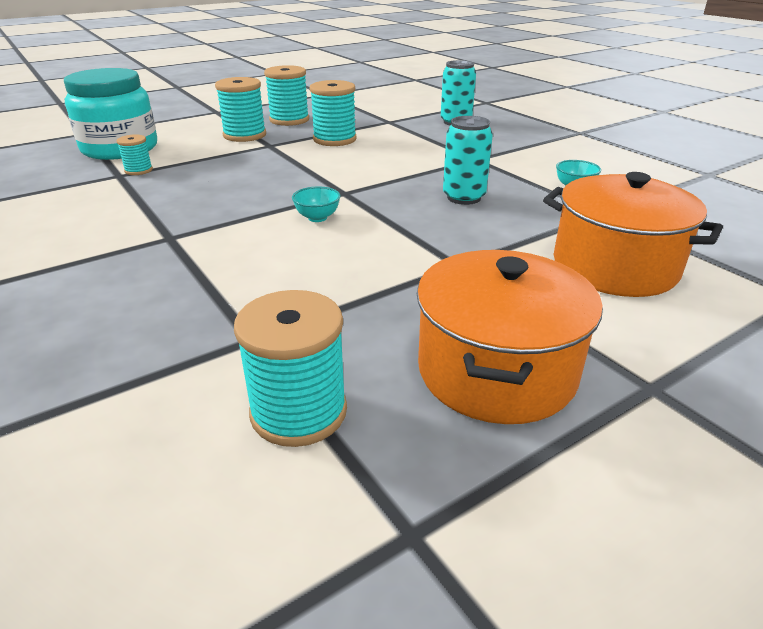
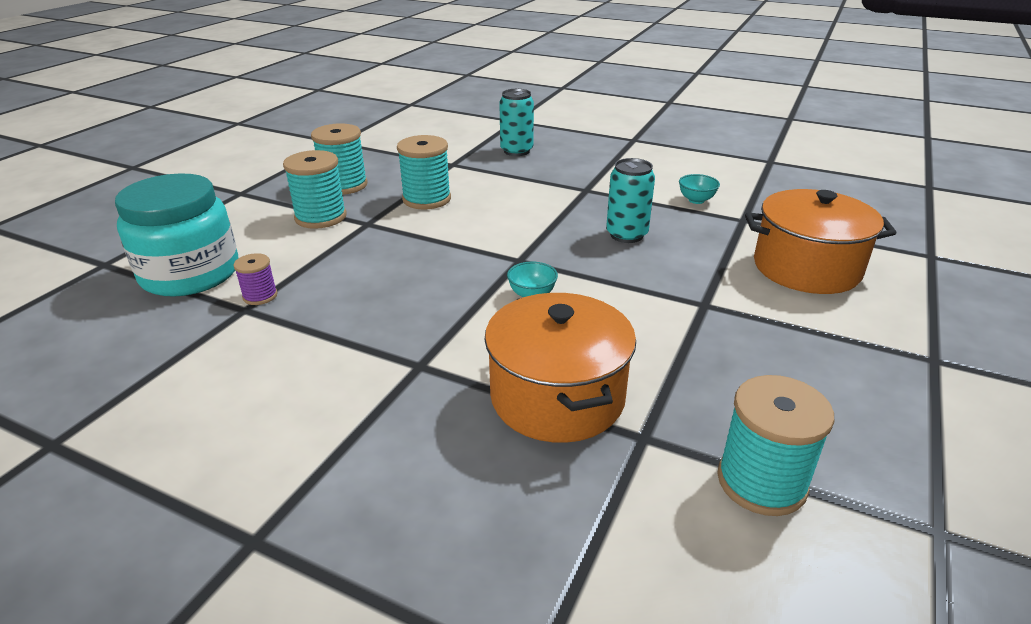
camera: 30 degrees left, 0 degrees up
turquoise spool [116,134,153,175] -> purple spool [233,253,278,305]
orange pot [417,250,603,424] -> orange pot moved to [485,293,636,443]

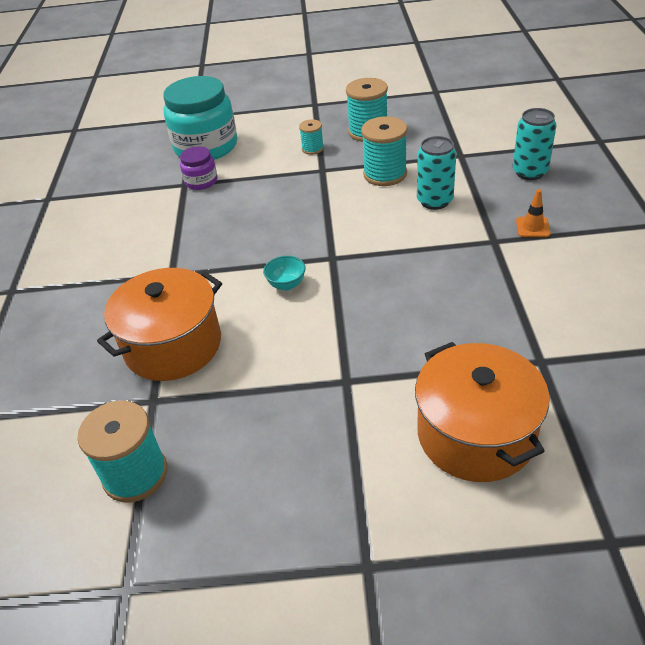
camera: 65 degrees right, 10 degrees up
purple spool [233,253,278,305] -> purple jar [180,146,217,190]
turquoise spool [283,150,347,229] -> turquoise spool [299,119,324,155], size x0.54
turquoise can [606,158,655,243] -> turquoise can moved to [417,136,456,210]
turquoise bowl [679,174,720,204] -> none
none -> orange traffic cone [516,189,551,237]

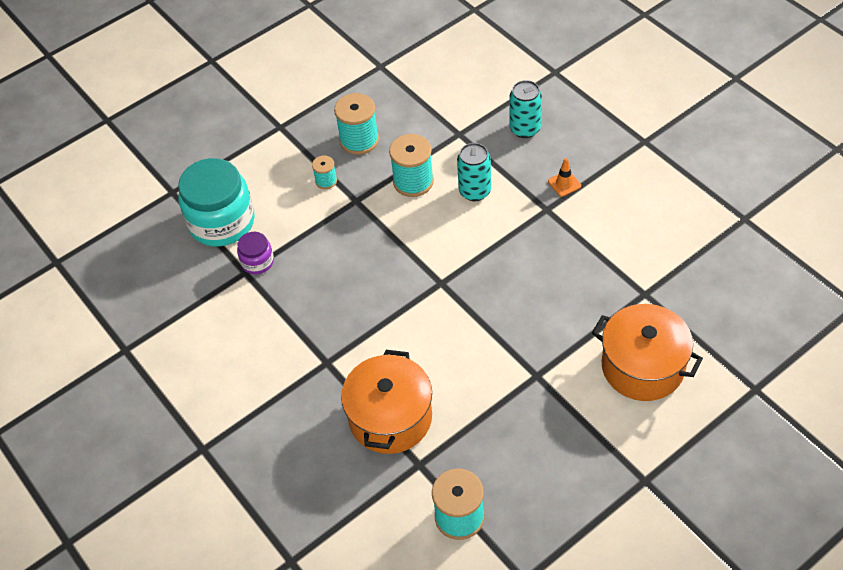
camera: 35 degrees left, 10 degrees up
turquoise bowl [263,256,306,291] -> none

